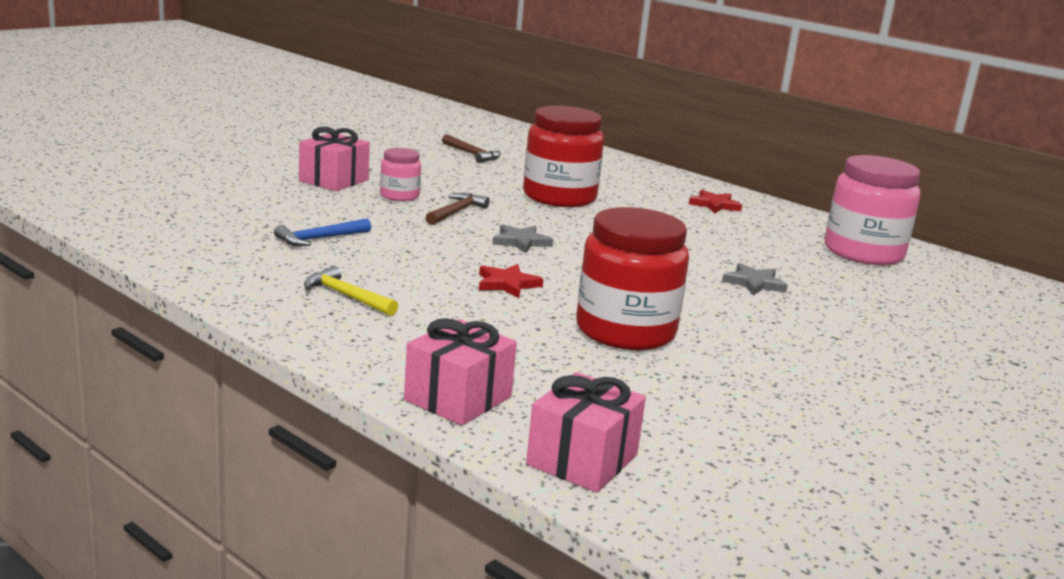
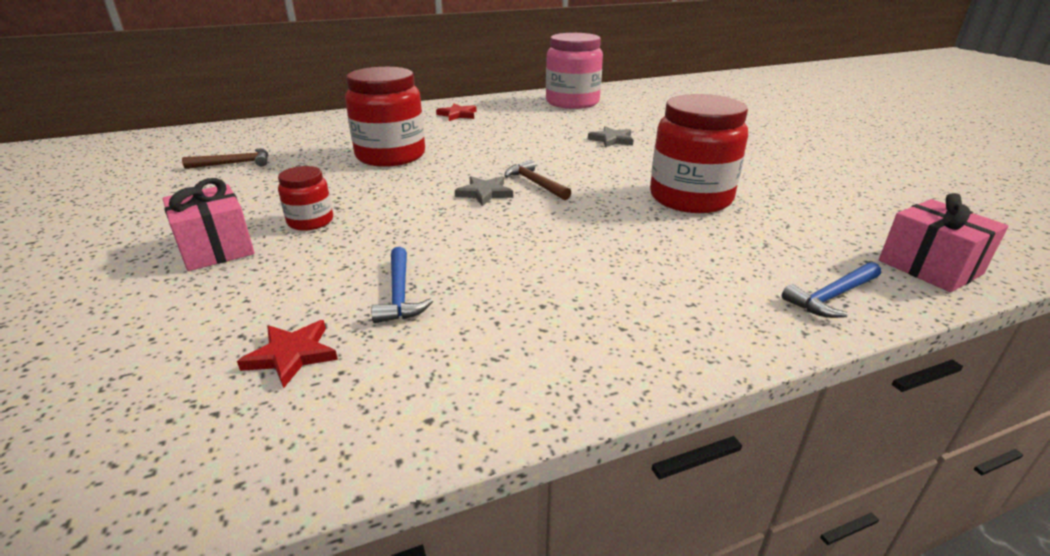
camera: 60 degrees left, 10 degrees up
yellow hammer [304,266,398,316] -> none
pink jar [380,148,421,201] -> red jar [278,166,333,231]
pink gift [404,318,517,426] -> blue hammer [782,262,881,318]
brown hammer [426,193,490,225] -> brown hammer moved to [505,160,571,200]
red star [479,264,543,298] -> red star moved to [237,320,338,388]

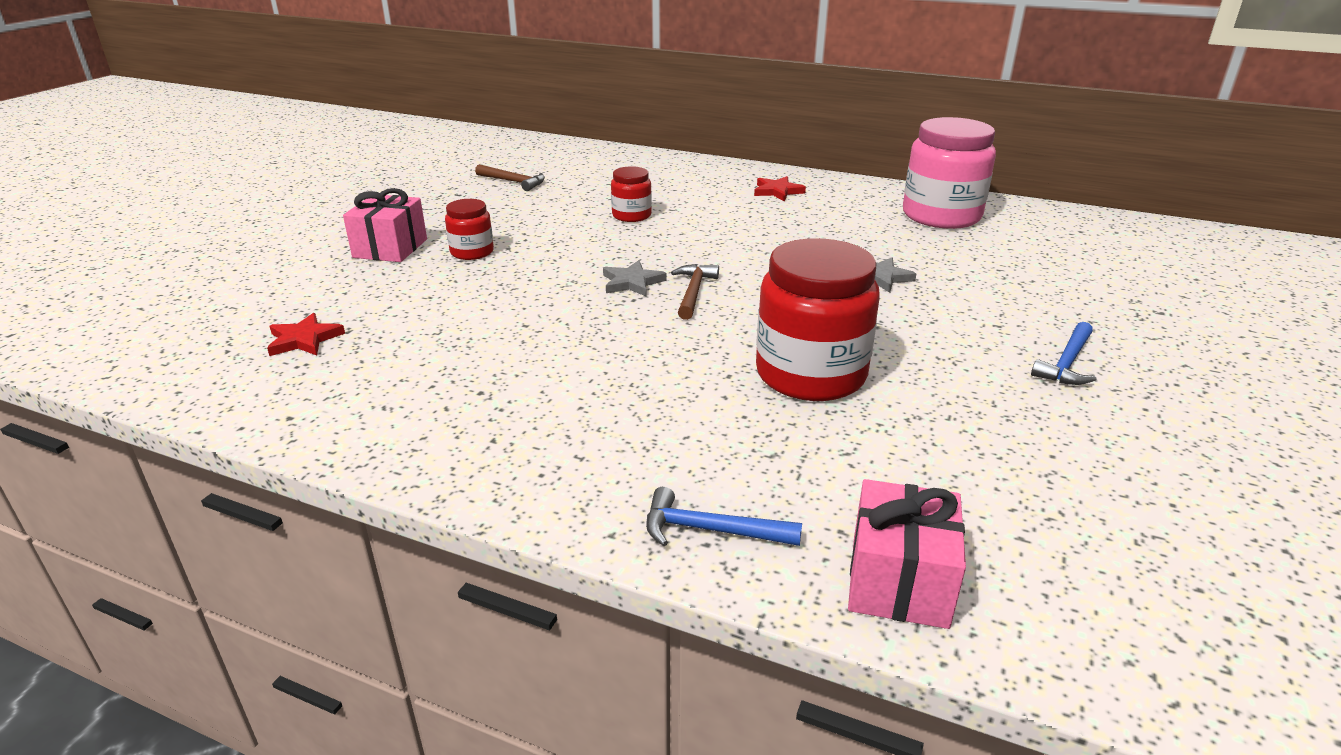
camera: 45 degrees right, 0 degrees up
red jar [345,67,425,167] -> red jar [611,166,652,222], size x0.51
blue hammer [371,247,433,323] -> blue hammer moved to [1031,322,1096,385]

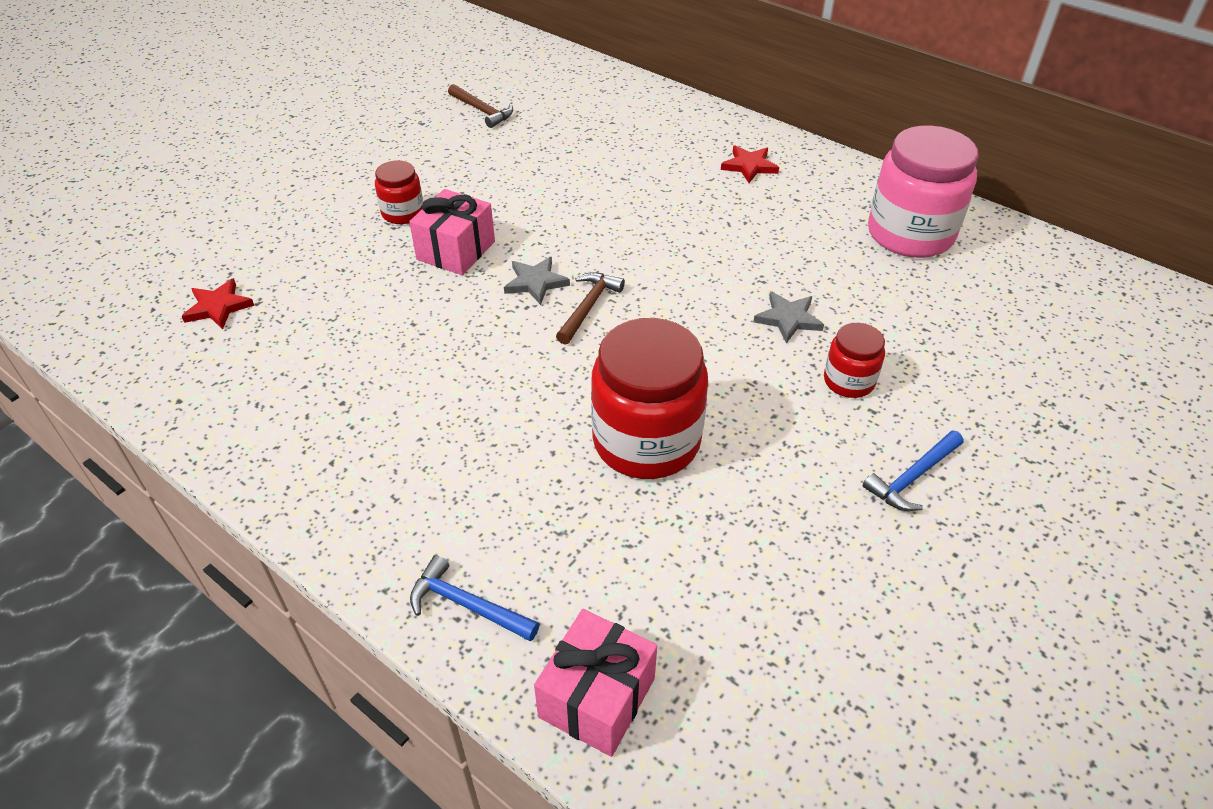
camera: 15 degrees right, 15 degrees up
pink gift [343,188,427,262] -> pink gift moved to [409,189,495,275]
red jar [611,166,652,222] -> red jar moved to [824,323,885,398]

